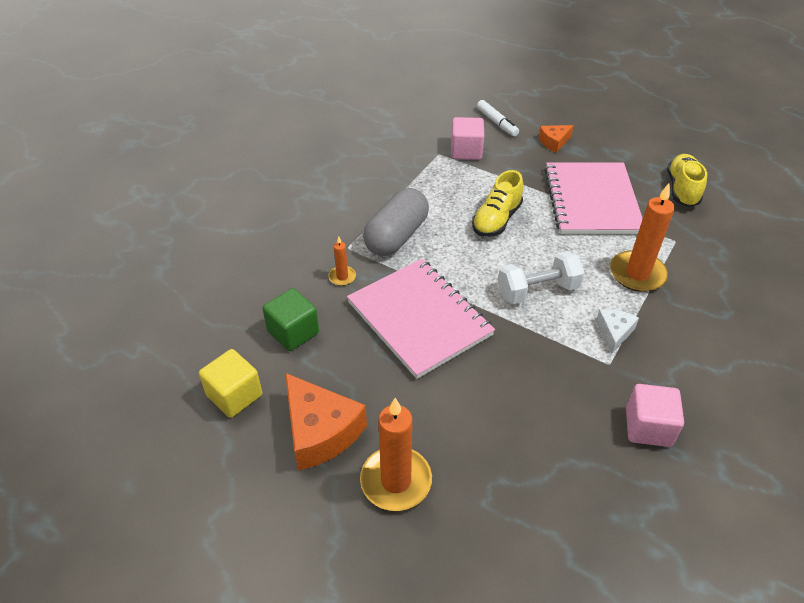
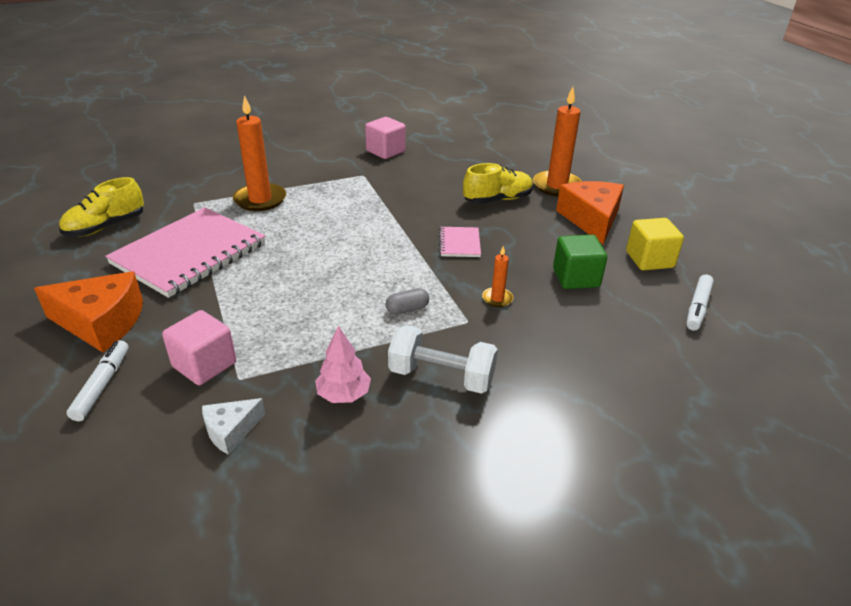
camera: 145 degrees left, 10 degrees down
pink notebook [347,259,495,379] -> pink notebook [439,227,481,257], size x0.43
grey capsule [363,188,429,256] -> grey capsule [385,288,429,315], size x0.42
yellow shoe [472,170,523,237] -> yellow shoe moved to [463,163,533,204]
white dumbbell [498,251,585,304] -> white dumbbell moved to [388,325,498,394]
orange cheese [539,125,574,153] -> orange cheese [34,271,143,352], size x1.87
white cheese [596,309,639,354] -> white cheese moved to [202,398,265,455]
none -> pink tree [315,326,371,403]
none -> white marker [686,274,714,331]

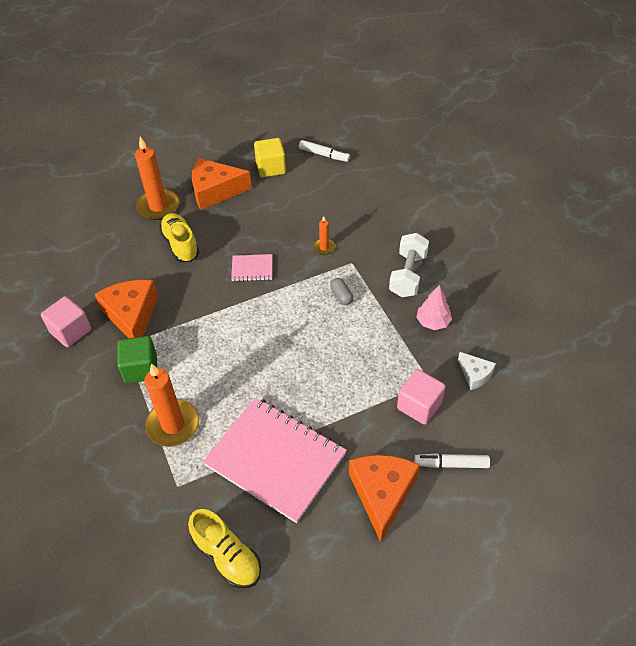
camera: 90 degrees left, 15 degrees up
green cube [553,235,607,289] -> green cube moved to [117,336,157,383]
none -> orange cheese [95,280,158,338]

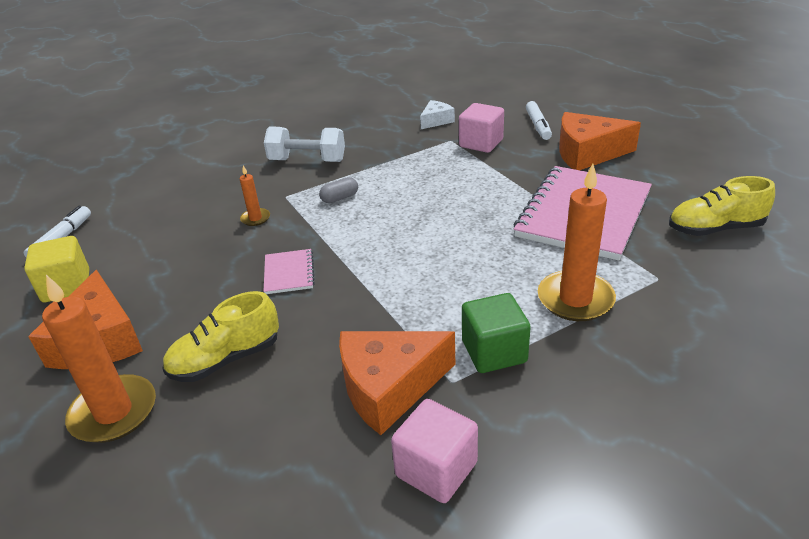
camera: 95 degrees left, 15 degrees down
yellow shoe [188,509,261,588] -> yellow shoe turned 135 degrees counterclockwise [669,176,775,236]
pink tree [416,285,452,330] -> none

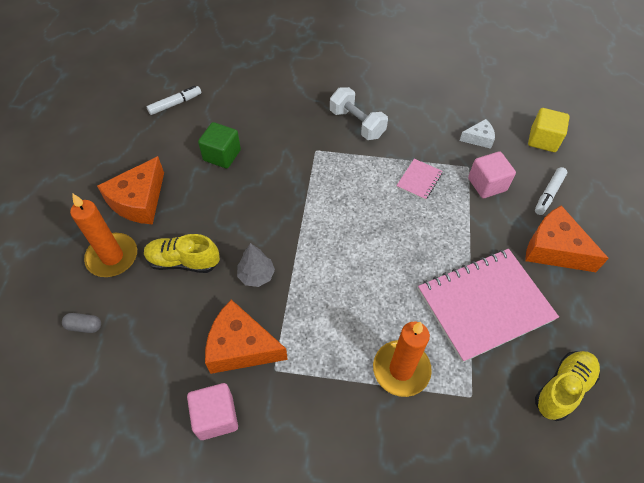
camera: 35 degrees right, 20 degrees up
yellow cube [24,236,89,302] -> yellow cube moved to [528,108,570,152]
orange candle [240,165,270,226] -> none
pink notebook [264,249,315,294] -> pink notebook moved to [396,159,443,200]
grey capsule [319,177,358,203] -> grey capsule moved to [62,313,101,333]
green cube [462,293,531,373] -> green cube moved to [198,122,241,169]
yellow shoe [669,176,775,236] -> yellow shoe turned 105 degrees clockwise [535,351,600,421]
none -> grey tree [237,243,275,287]

